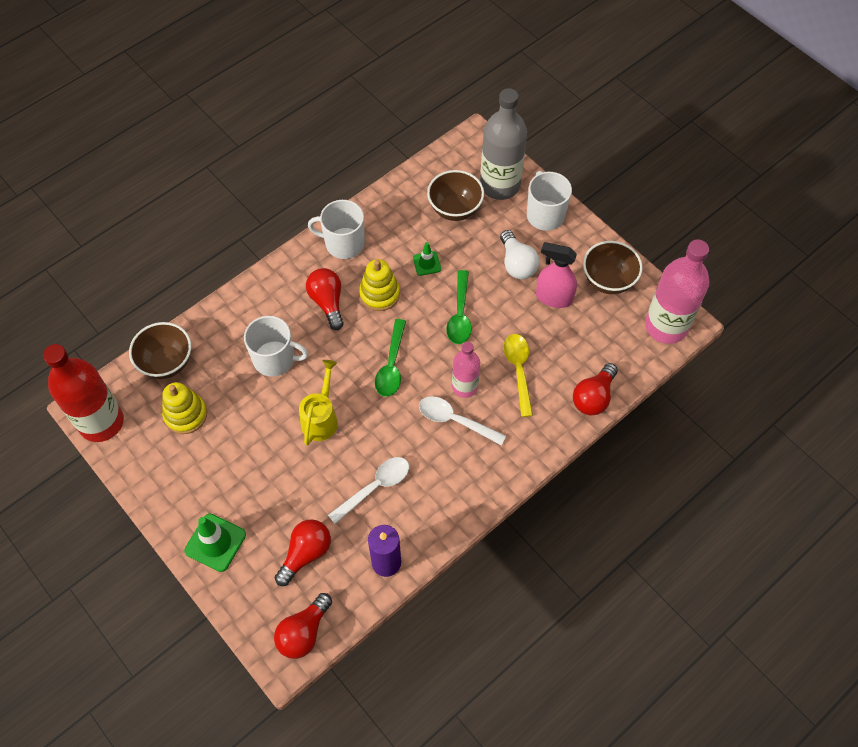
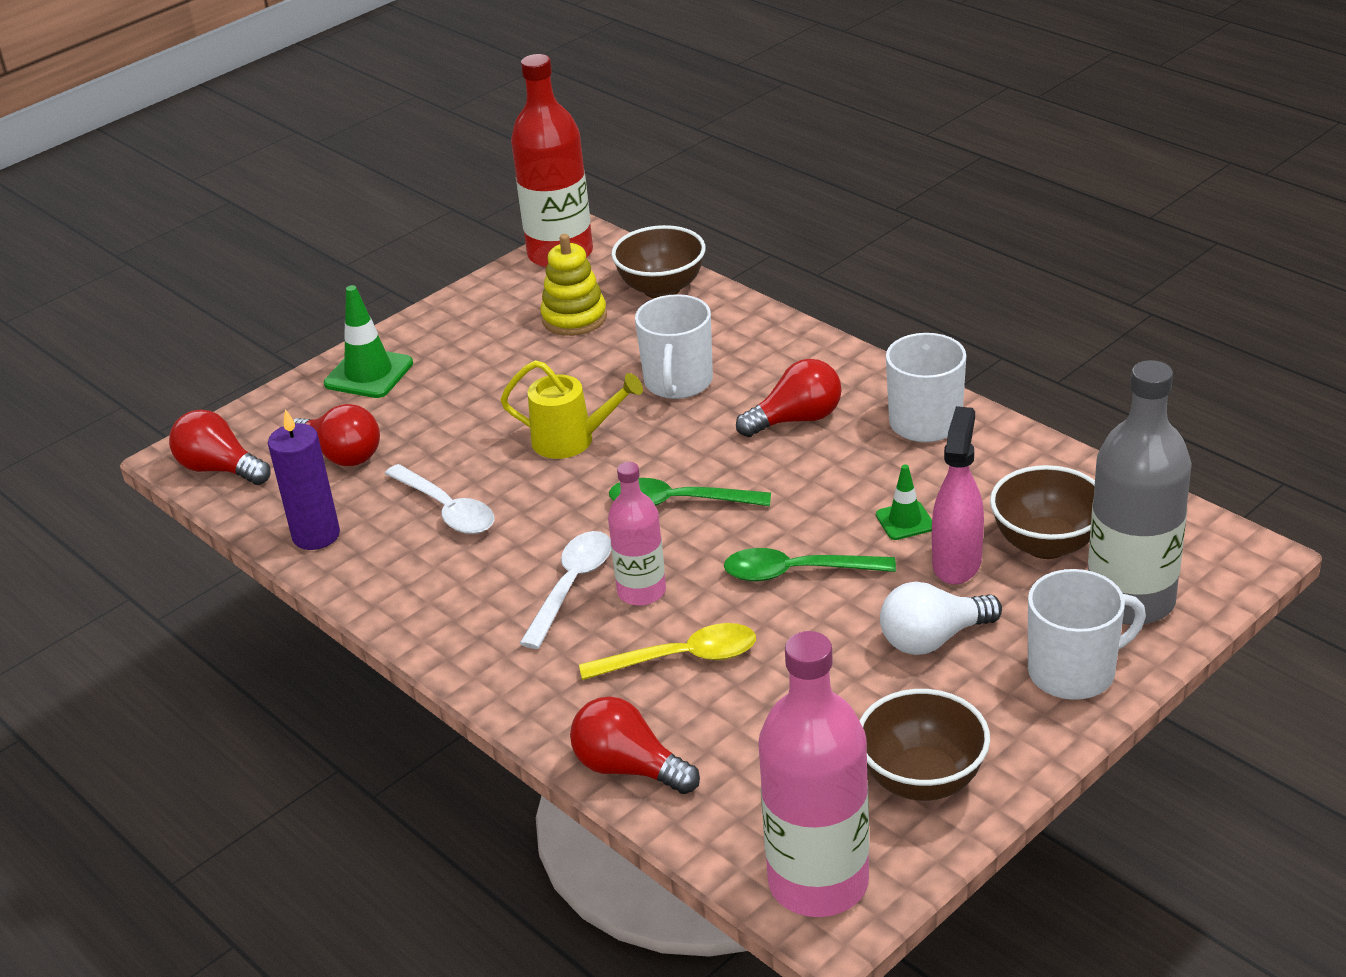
camera: 90 degrees right, 25 degrees down
yellow stacking toy [359,259,400,311] -> none
pink spray bottle [536,242,577,308] -> pink spray bottle moved to [932,406,984,585]

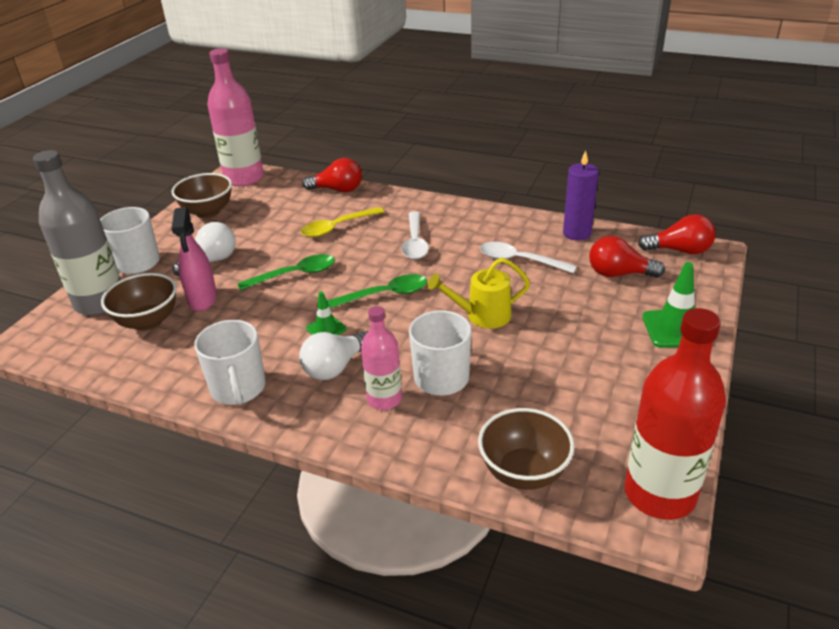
camera: 155 degrees right, 0 degrees up
yellow stacking toy [540,234,607,336] -> none
pink bottle [608,462,666,606] -> pink bottle moved to [361,306,402,410]
red light bulb [736,359,842,437] -> white light bulb [299,331,368,380]
green traffic cone [876,464,932,540] -> green traffic cone moved to [306,291,347,335]

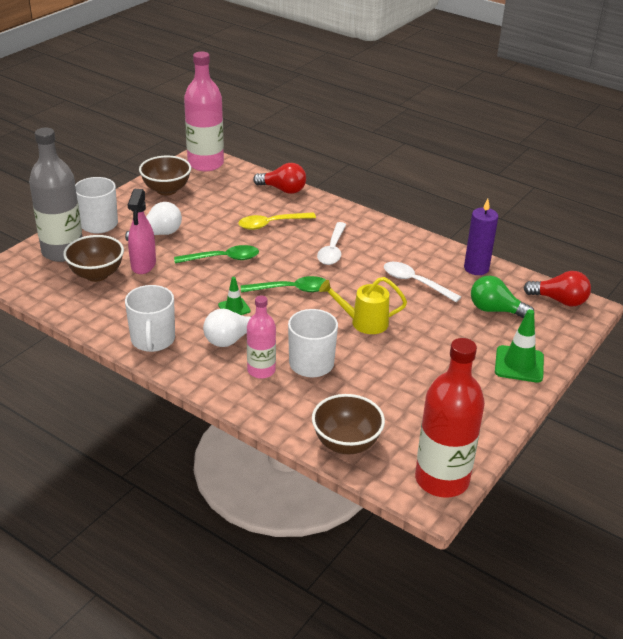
camera: 10 degrees right, 0 degrees up
red light bulb [589,236,665,278] -> green light bulb [471,276,534,318]

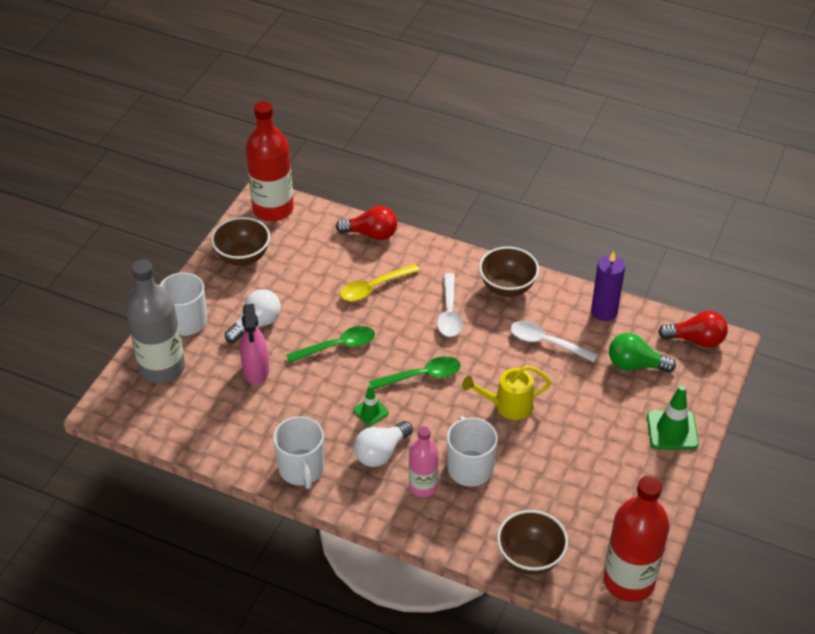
camera: 10 degrees left, 10 degrees up
brown bowl [63,235,124,282] -> brown bowl moved to [479,247,539,297]
pink bottle [184,51,224,171] -> red bottle [246,101,294,221]

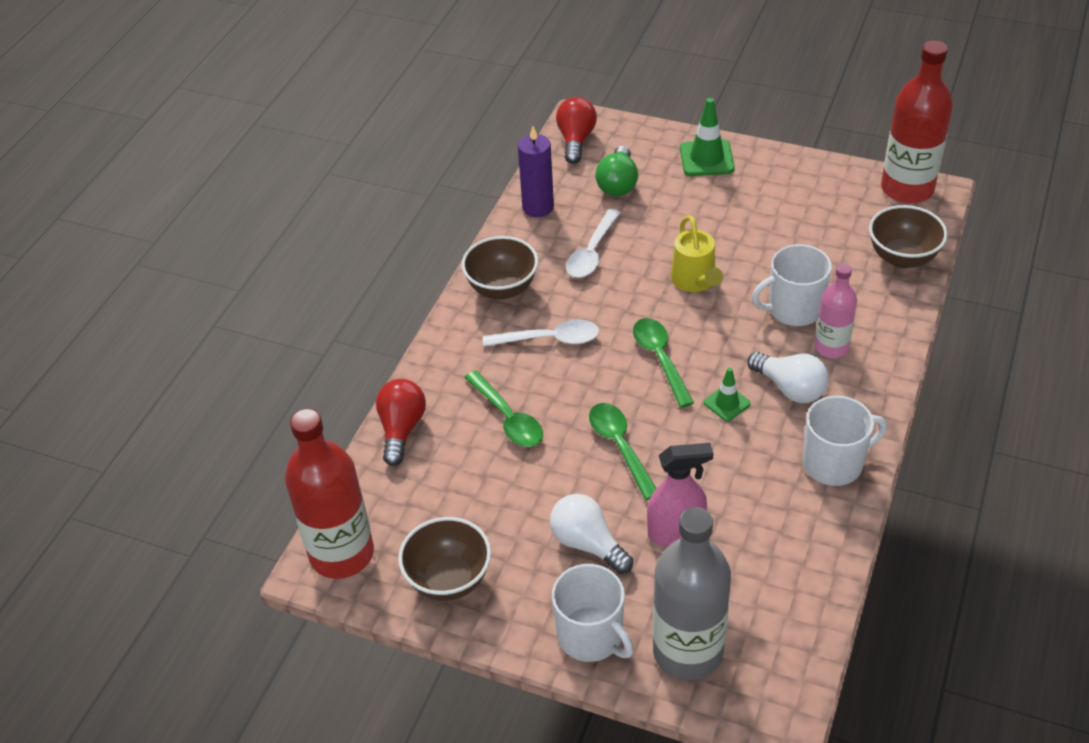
camera: 90 degrees left, 0 degrees up
yellow spoon [340,264,420,301] -> green spoon [464,370,543,447]

